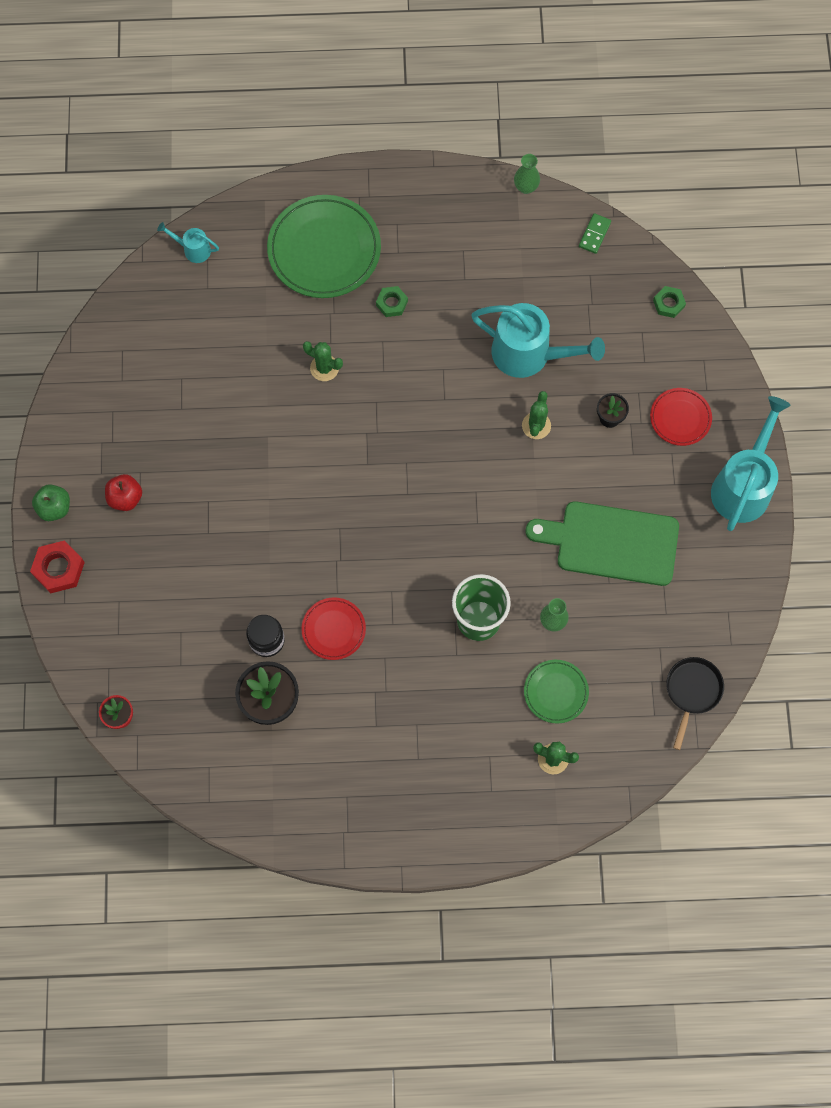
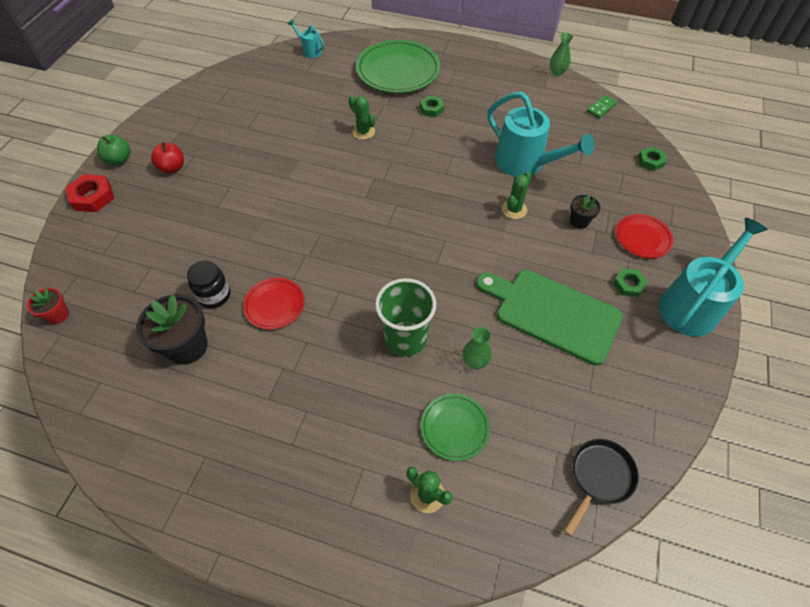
camera: 20 degrees right, 15 degrees down
none -> green nut [613,268,648,297]

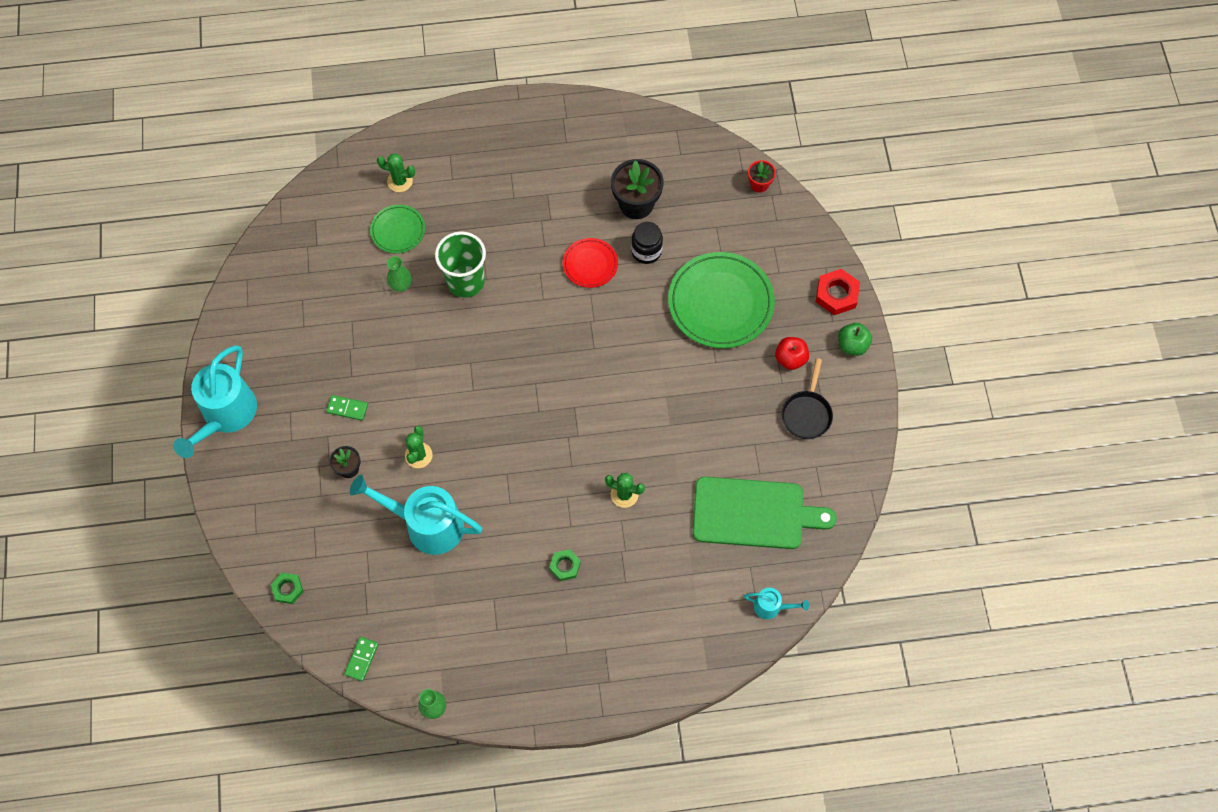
camera: 155 degrees right, 10 degrees up
green plate [356,40,440,93] -> green plate moved to [668,252,775,348]
green cutting board [476,270,623,366] -> green cutting board moved to [693,477,837,549]
black pan [564,439,639,536] -> black pan moved to [781,358,833,439]
green nut [613,268,648,297] -> none
red plate [616,214,674,258] -> none
none -> green domino [326,395,368,421]

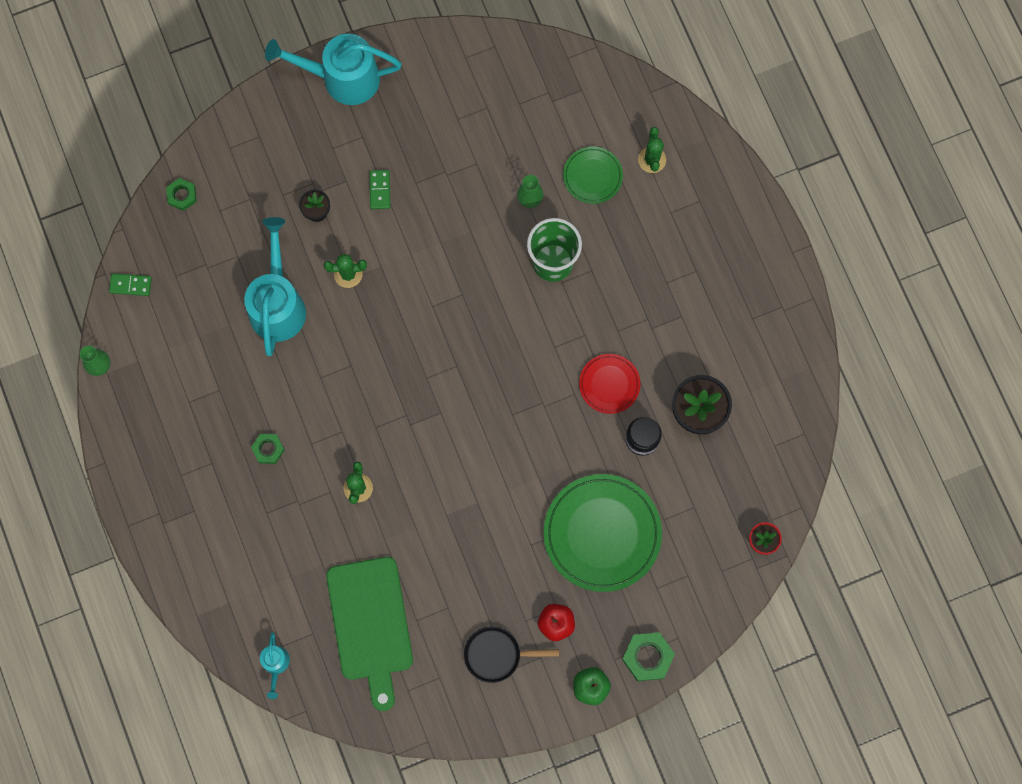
camera: 75 degrees right, 10 degrees up
red nut [816,269,860,315] -> green nut [622,632,675,681]

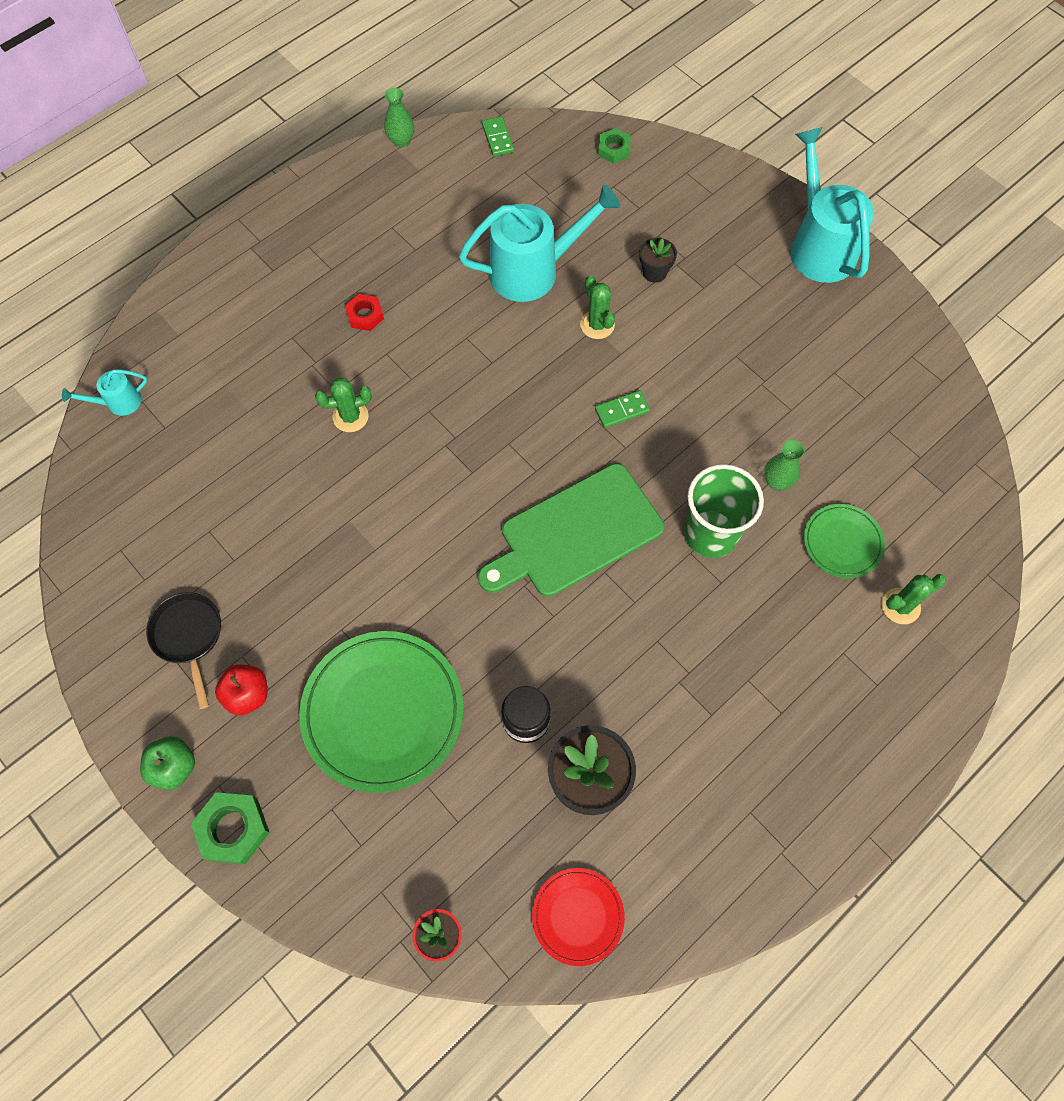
camera: 70 degrees right, 10 degrees down
green nut [251,434,285,464] -> red nut [345,294,384,331]
green cutting board [326,557,413,711] -> green cutting board moved to [478,463,664,597]
green domino [370,170,390,209] -> green domino moved to [595,390,650,428]
red plate [579,354,640,414] -> red plate moved to [532,868,625,966]

